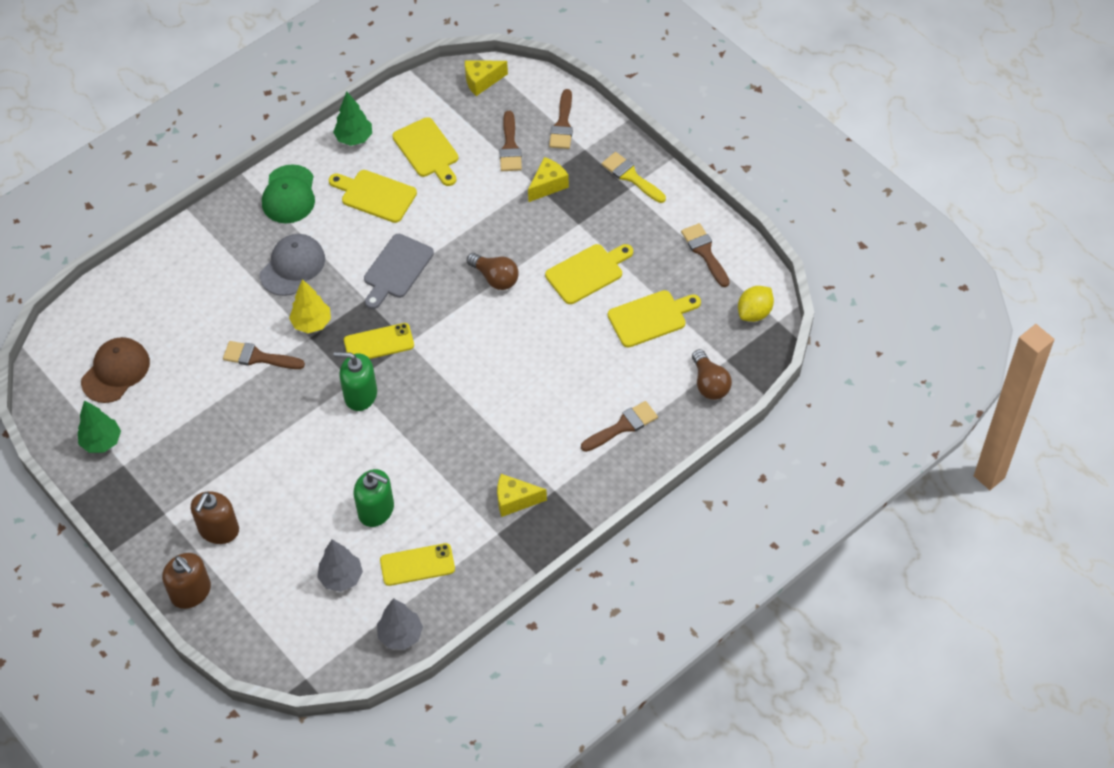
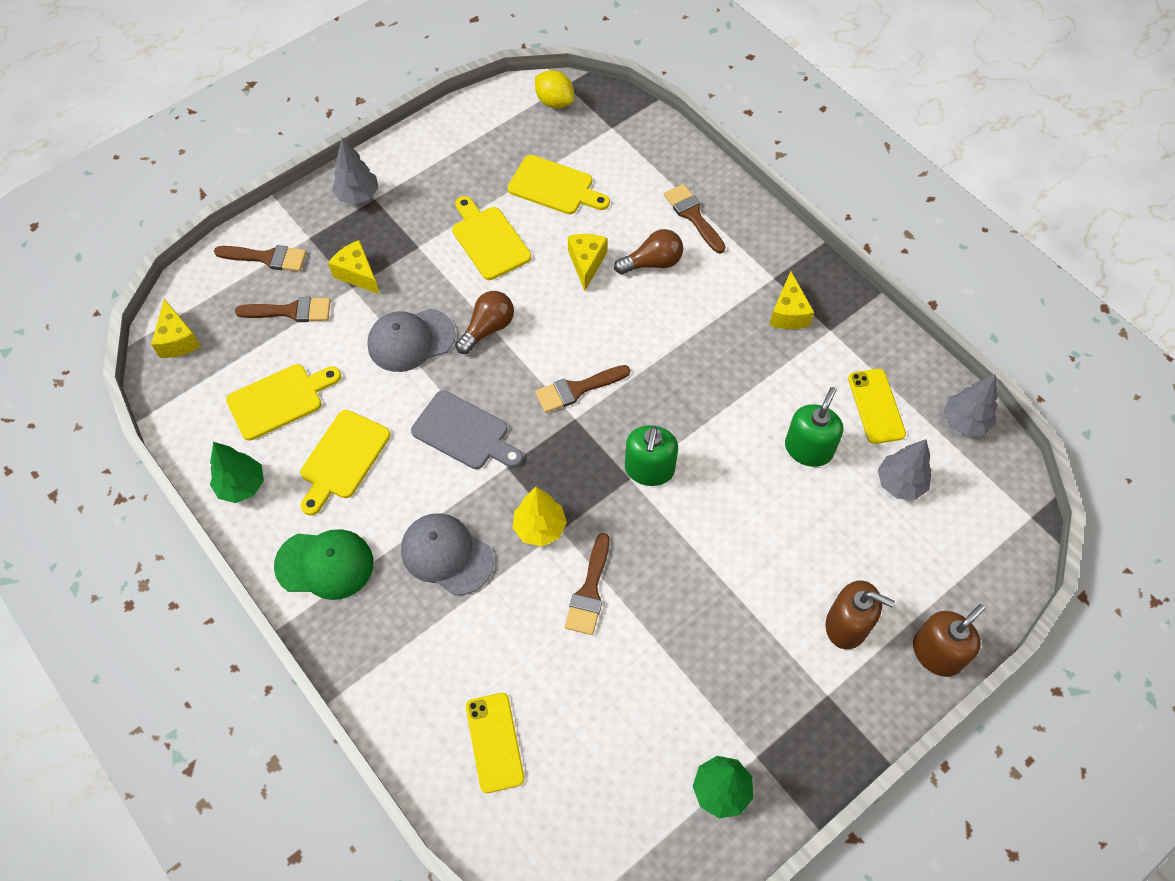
camera: 90 degrees left, 5 degrees up
brown cap [81,337,150,403] -> none
yellow phone [344,323,414,359] -> yellow phone moved to [466,693,525,793]
yellow brush [602,152,666,203] -> grey tree [332,138,379,204]
yellow cutting board [608,290,701,348] -> yellow cutting board turned 135 degrees clockwise [508,155,610,214]
brown brush [681,223,729,287] -> brown brush moved to [535,365,630,413]
brown light bulb [692,349,732,400] -> brown light bulb moved to [614,229,683,274]
none -> grey cap [367,309,456,372]
none -> yellow cheese [568,234,607,291]

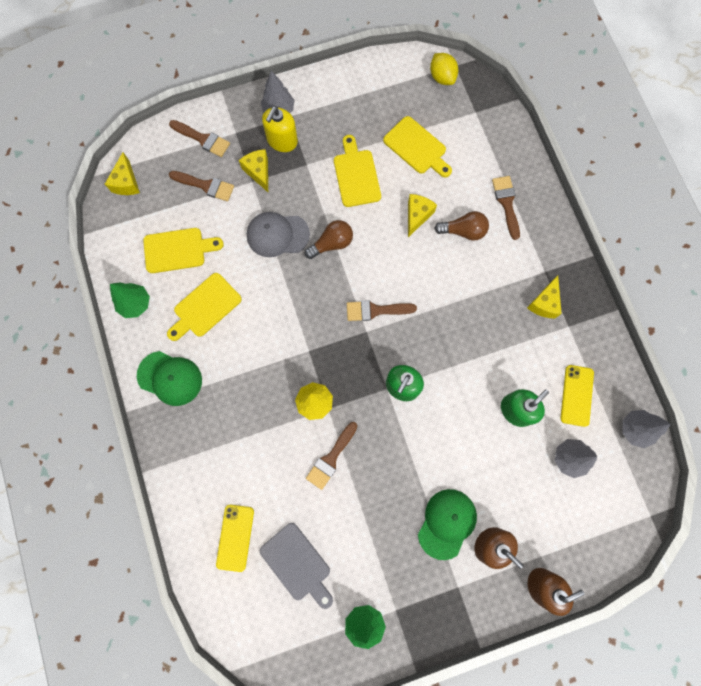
camera: 20 degrees right, 15 degrees up
grey cap [401,513,494,595] -> none
grey cutting board [411,391,523,469] -> grey cutting board moved to [260,523,333,609]
none -> yellow soap dispenser [262,106,298,152]
none -> green cap [418,489,477,560]

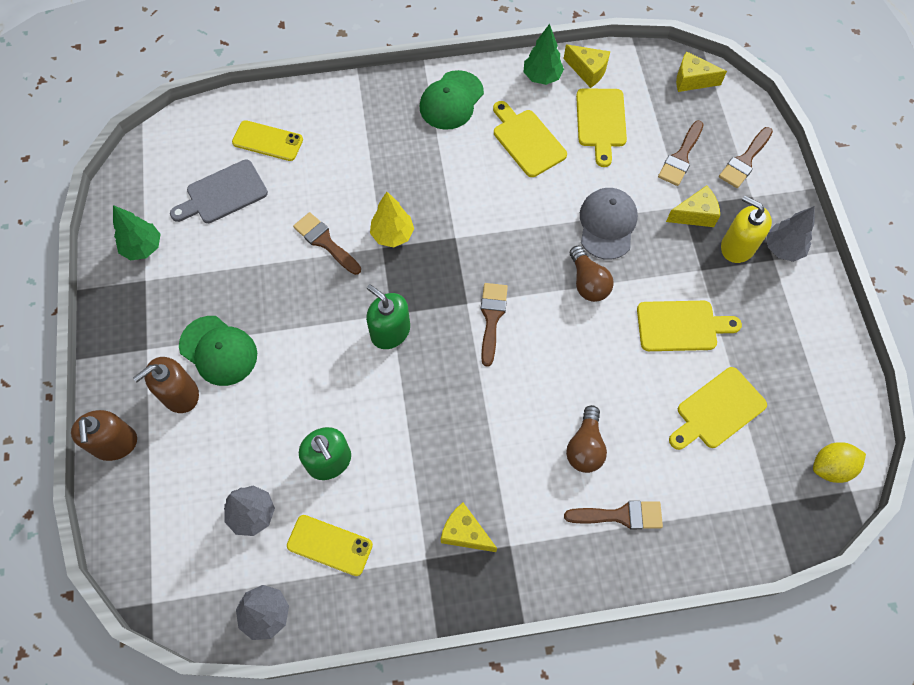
camera: 100 degrees right, 10 degrees down
yellow cheese [408,194,437,237] -> yellow cheese moved to [564,44,610,88]

